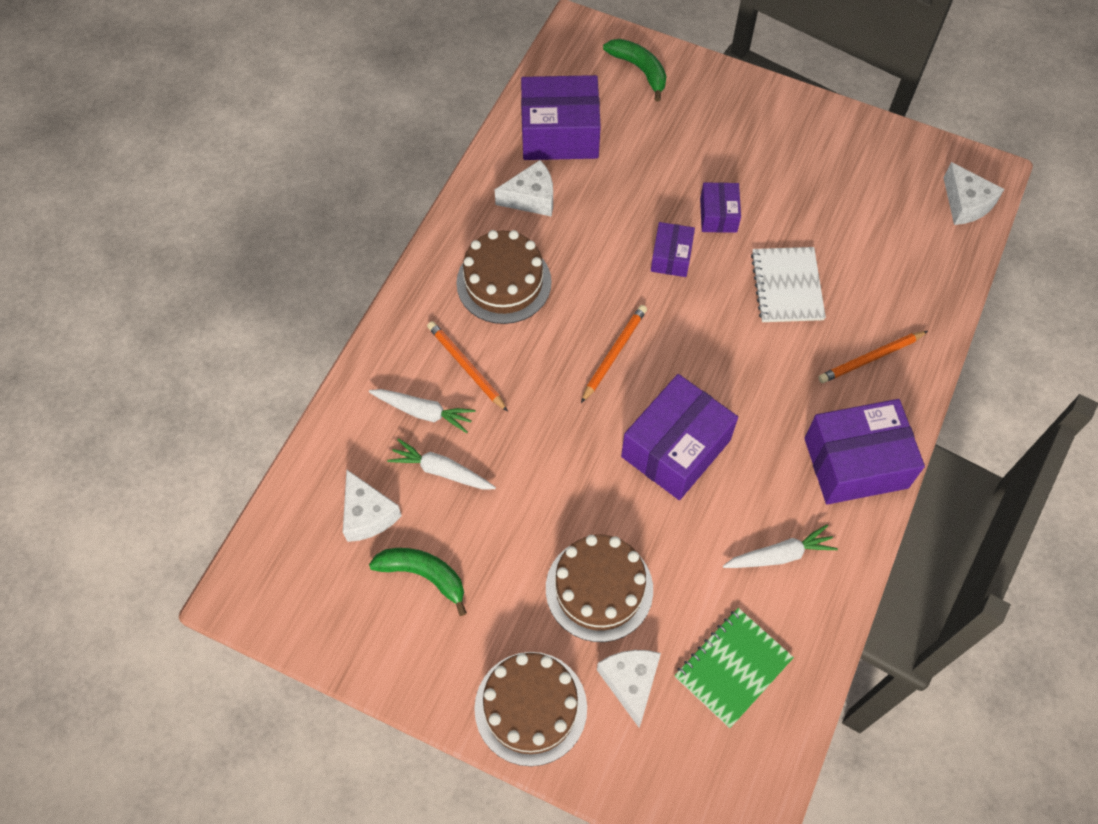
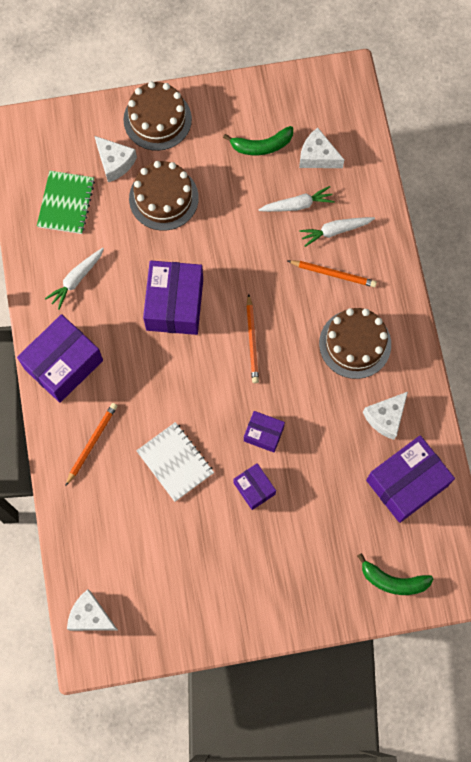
camera: 145 degrees right, 10 degrees up
purple box [651,222,695,277] -> purple box turned 45 degrees counterclockwise [244,411,285,452]

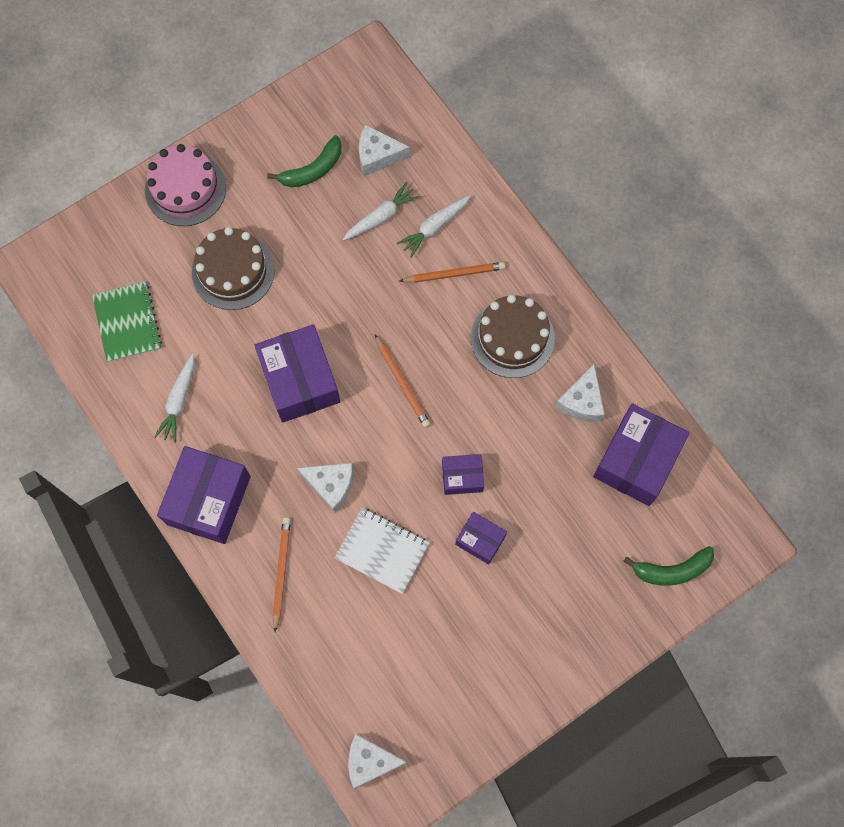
camera: 25 degrees left, 0 degrees up
white cheese [95,136,137,182] -> white cheese moved to [297,463,353,513]
brown cake [123,81,192,151] -> pink cake [145,144,226,226]

